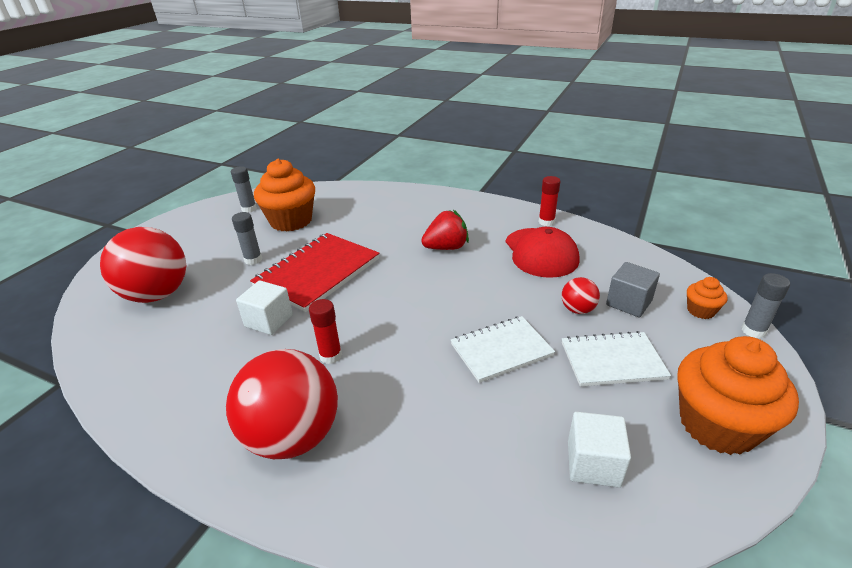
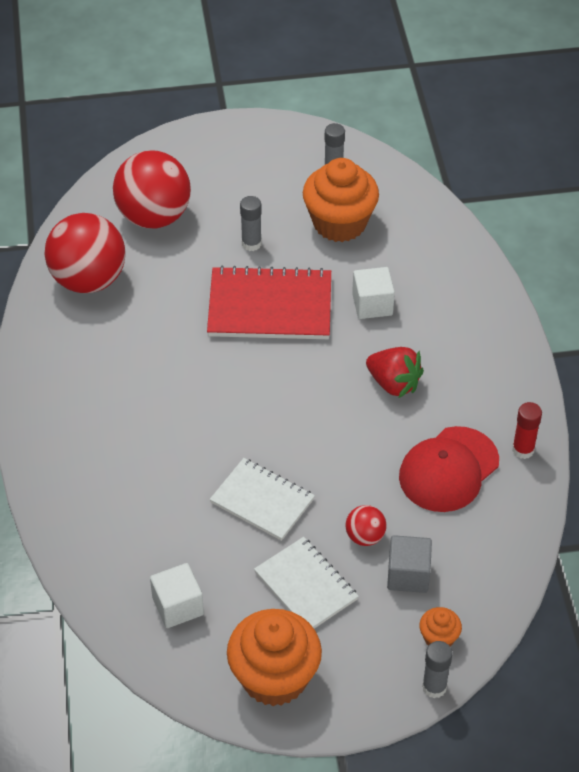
camera: 55 degrees right, 15 degrees up
red ball [226,349,338,459] -> red ball moved to [45,213,126,293]
white cube [236,280,293,335] -> white cube moved to [352,267,395,319]
red glue stick [309,299,342,364] -> none

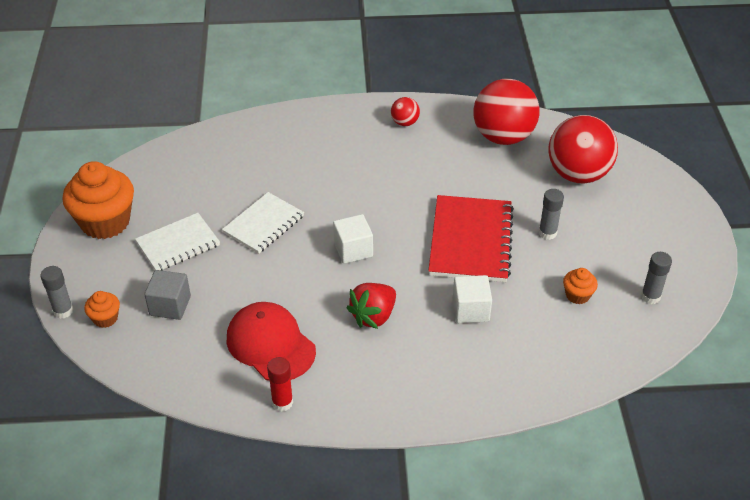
camera: 95 degrees right, 5 degrees down
white cube [150,563,204,628] -> white cube moved to [333,214,373,264]
orange cupcake [303,158,379,242] -> orange cupcake [563,268,598,304], size x0.46
red ball [346,505,386,546] -> red ball moved to [391,97,420,126]

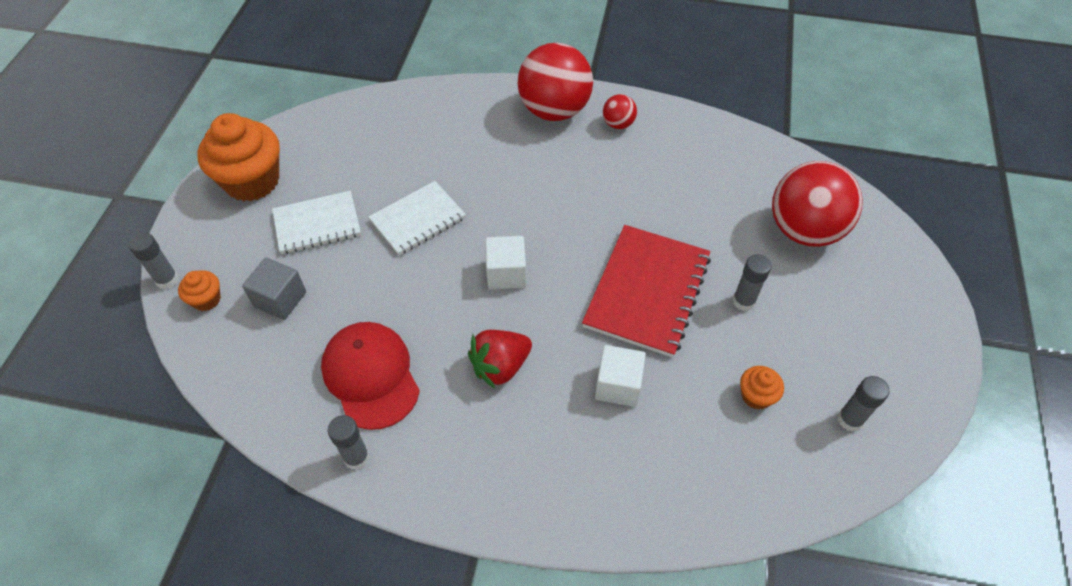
camera: 15 degrees right, 10 degrees up
red glue stick [267,357,293,412] -> grey glue stick [328,415,370,470]
red ball [473,79,540,145] -> red ball moved to [518,43,593,121]

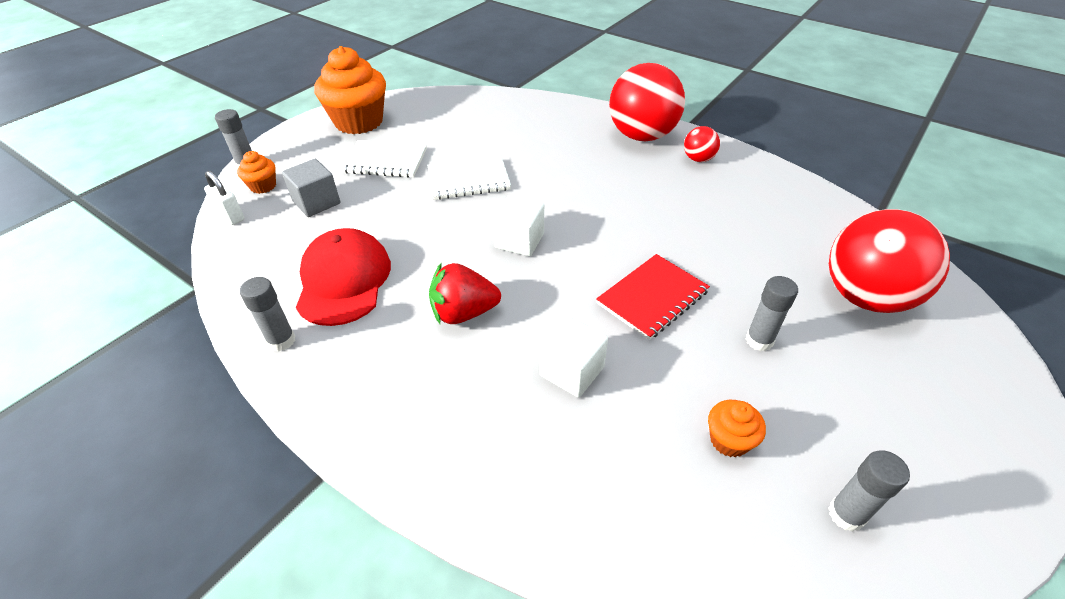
camera: 25 degrees right, 10 degrees down
red notebook [582,225,711,357] -> red notebook [596,254,710,340], size x0.65
none -> white padlock [204,171,245,225]

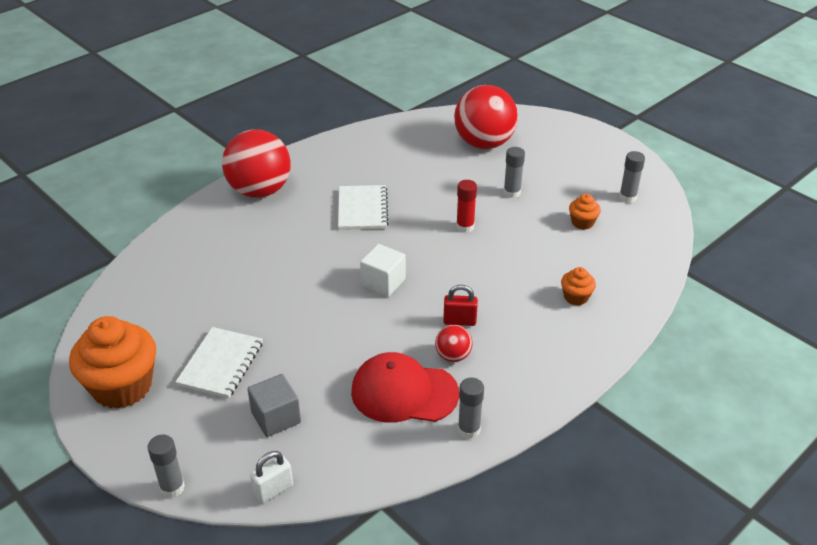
camera: 80 degrees left, 5 degrees down
orange cupcake [237,151,276,194] -> orange cupcake moved to [561,267,596,306]
white notebook [427,155,511,200] -> white notebook moved to [338,185,389,230]
red strawberry [429,263,501,324] -> red padlock [443,285,478,326]
white cube [539,316,608,398] -> none
red notebook [596,254,710,340] -> red glue stick [456,180,477,233]
red ball [684,126,720,162] -> red ball moved to [435,325,473,362]

